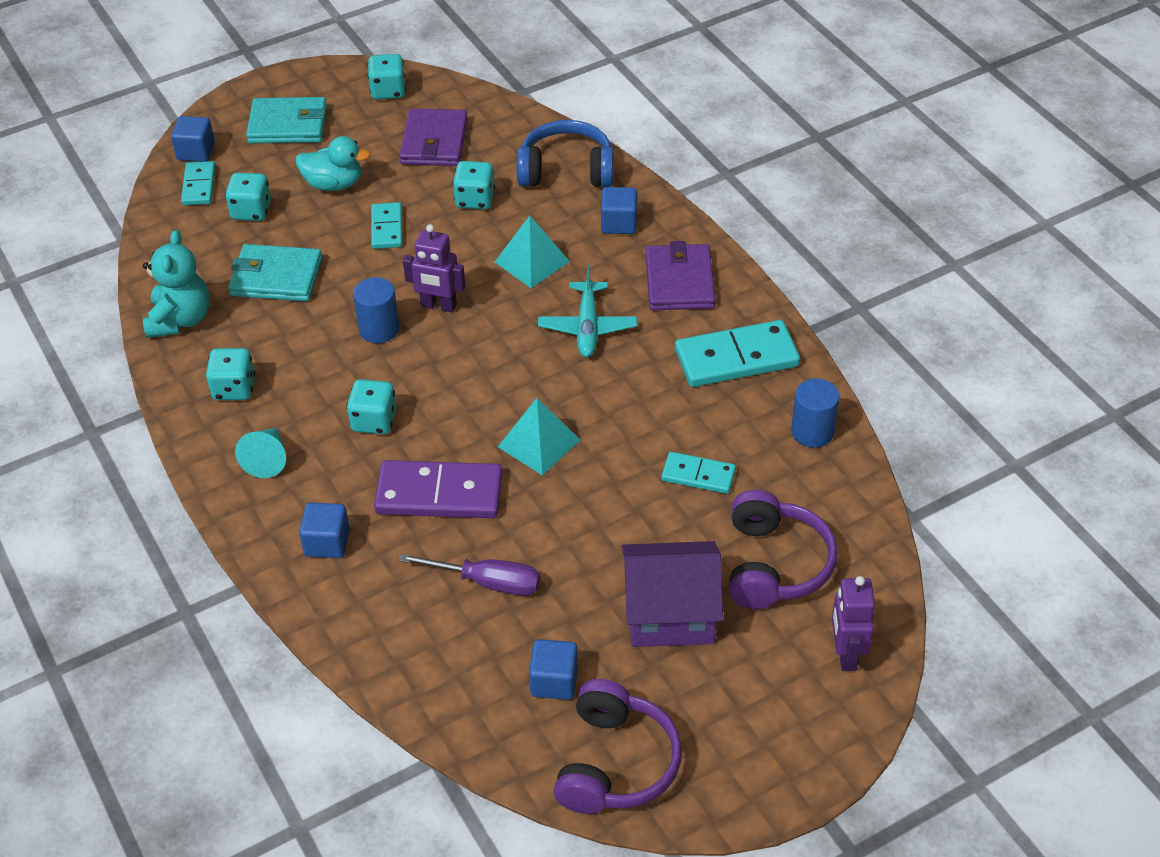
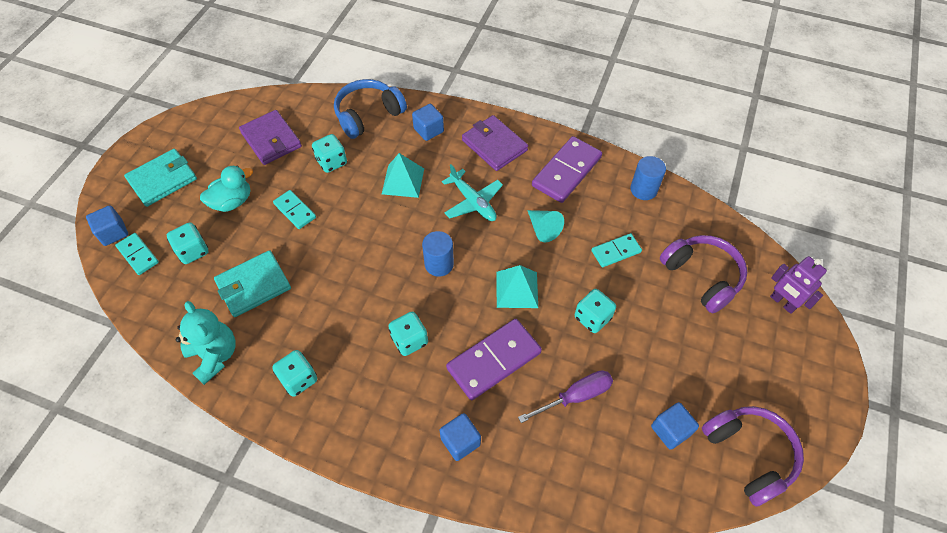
camera: 40 degrees left, 10 degrees up
turquoise cone [235,428,286,478] -> turquoise cone moved to [527,210,564,242]
blue cylinder [353,277,399,343] -> blue cylinder moved to [422,231,454,277]
turquoise dice [367,54,406,100] -> turquoise dice moved to [575,289,616,333]
purple robot [403,224,465,313] -> none
purple house [622,541,723,647] -> none
turquoise domino [675,320,800,387] -> purple domino [532,136,602,203]

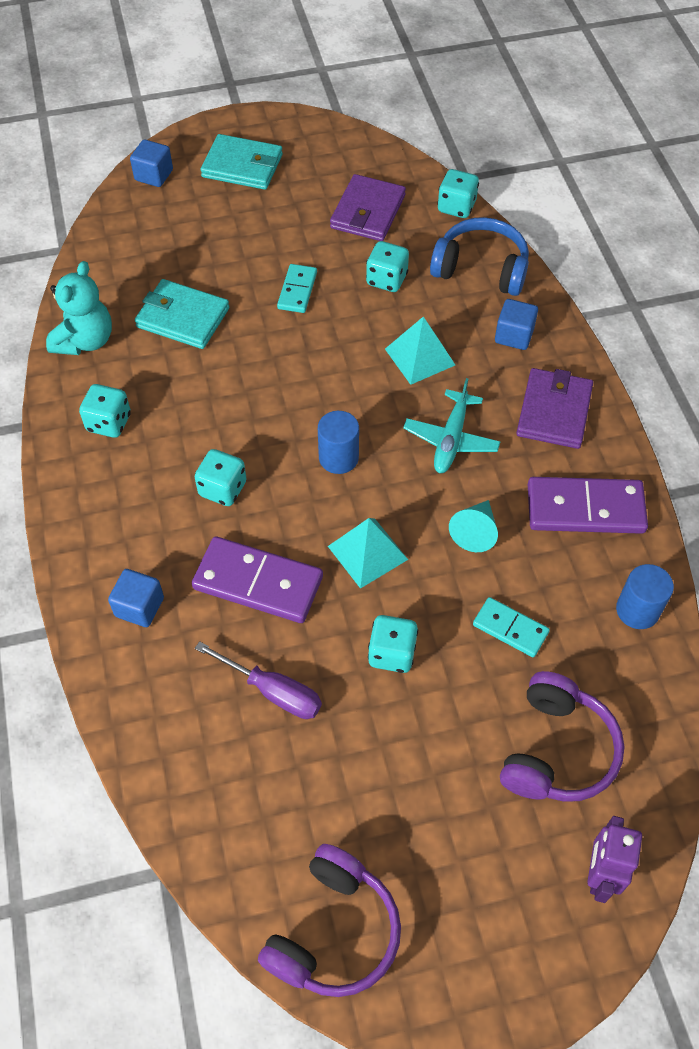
camera: 55 degrees right, 0 degrees up
turquoise domino [115,233,159,275] -> none
turquoise dice [167,222,209,264] -> turquoise dice moved to [437,169,479,218]
turquoise duck [200,166,253,212] -> none
blue cube [651,402,699,450] -> none

